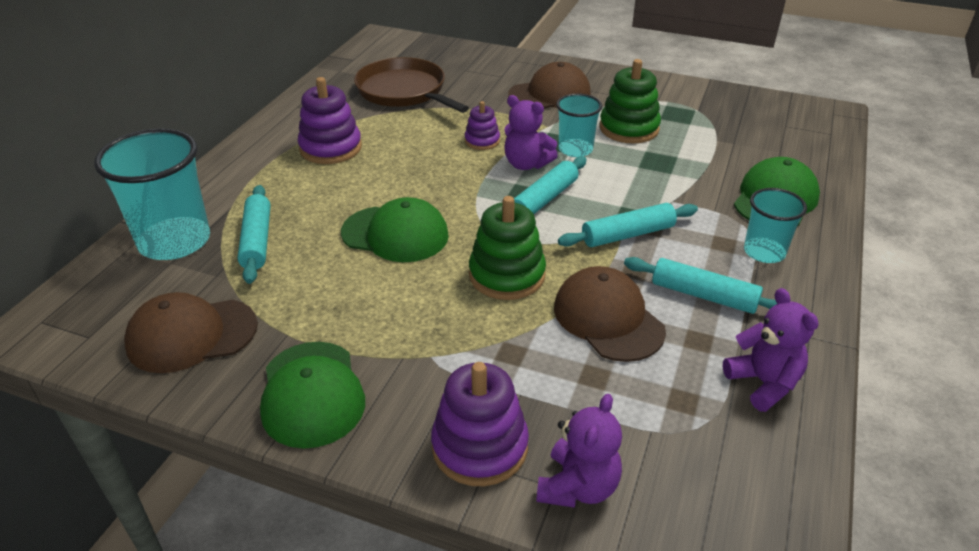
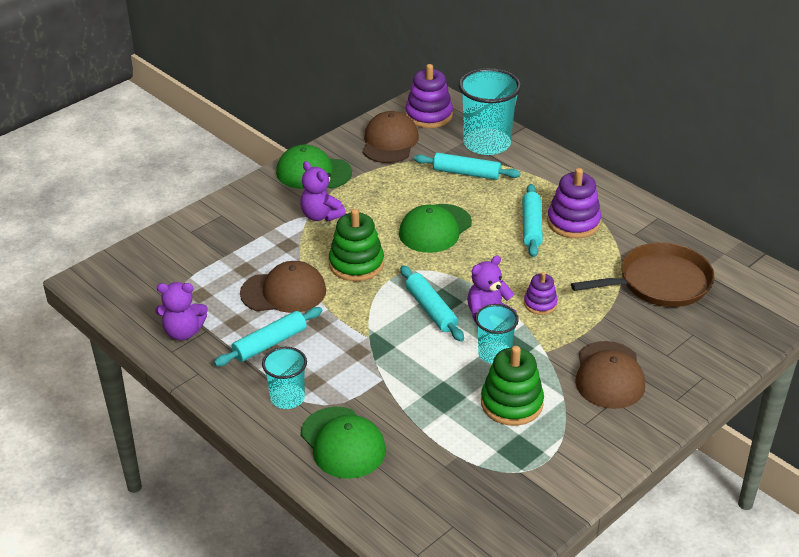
camera: 115 degrees right, 0 degrees up
purple stacking toy [431,362,529,486] -> purple stacking toy moved to [405,64,453,128]
purple teddy bear [536,394,622,508] -> purple teddy bear moved to [300,161,346,222]
turquoise rolling pin [558,203,698,247] -> turquoise rolling pin moved to [522,184,543,257]

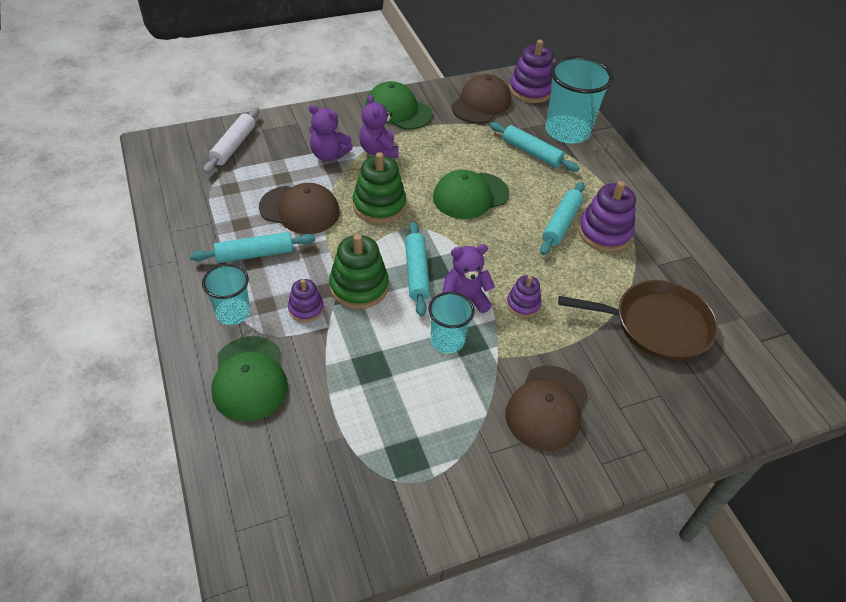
camera: 20 degrees right, 10 degrees up
purple teddy bear [156,282,208,341] -> purple teddy bear moved to [309,105,353,161]
green stacking toy [481,346,544,426] -> green stacking toy moved to [329,234,389,309]
none -> white rolling pin [204,107,259,173]
none -> purple stacking toy [288,279,324,322]

